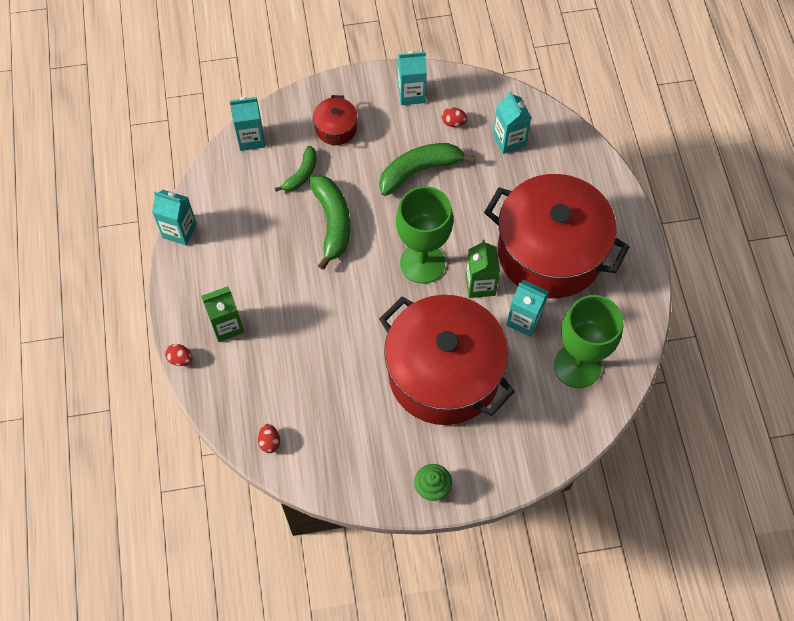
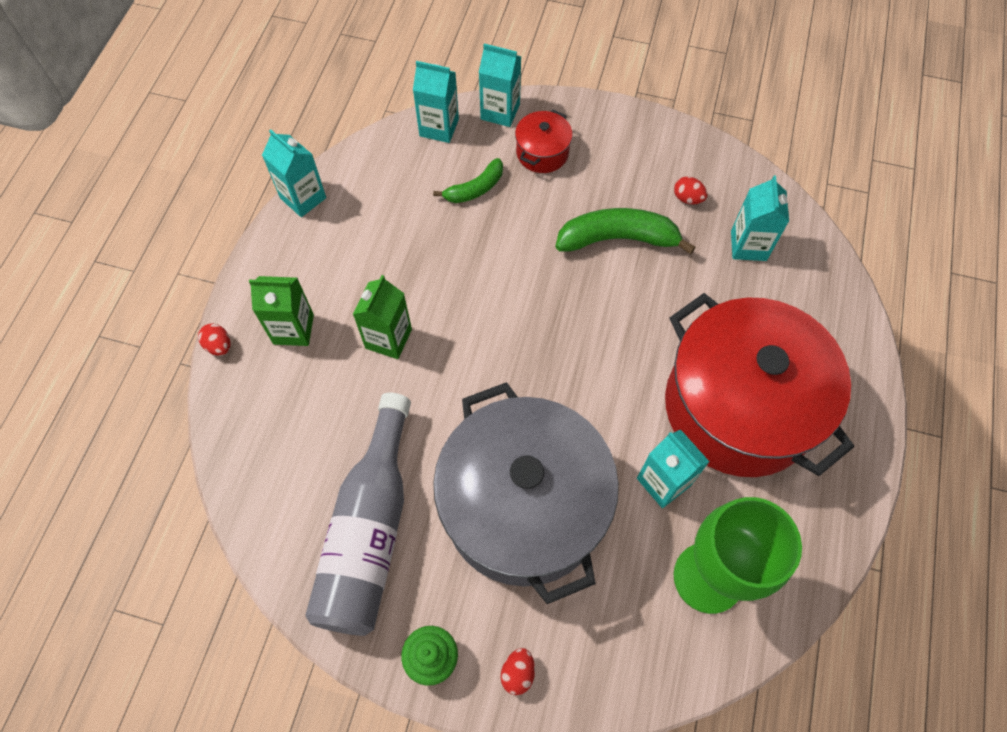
camera: 25 degrees right, 0 degrees up
red egg [258,424,280,453] -> red egg moved to [501,648,535,695]
green banana [309,175,350,270] -> none
red pot [379,295,515,425] -> grey pot [433,382,619,604]
green goblet [396,186,453,284] -> none
turquoise carton [398,51,427,105] -> turquoise carton moved to [479,43,521,127]
green carton [466,240,500,298] -> green carton moved to [353,275,412,359]
none -> grey bottle [305,393,411,636]

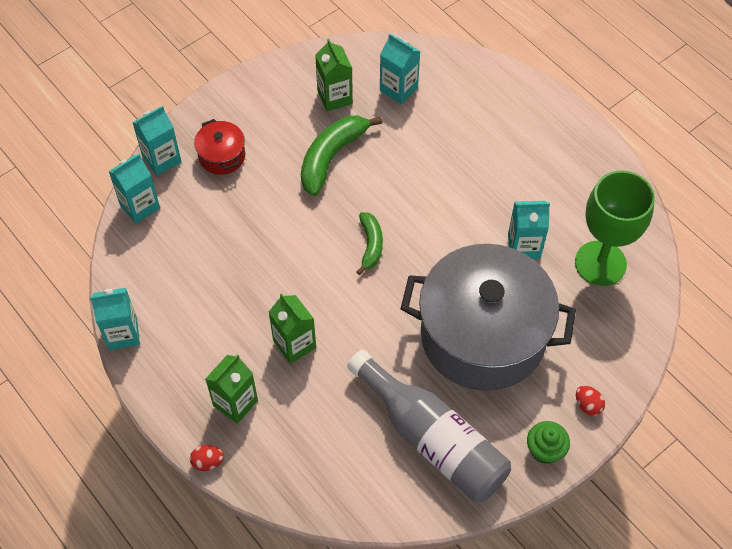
camera: 55 degrees left, 5 degrees down
green banana [433,158,503,203] -> green banana moved to [357,212,383,275]
red pot [665,293,854,477] -> none
red egg [674,176,707,204] -> green carton [315,39,353,112]

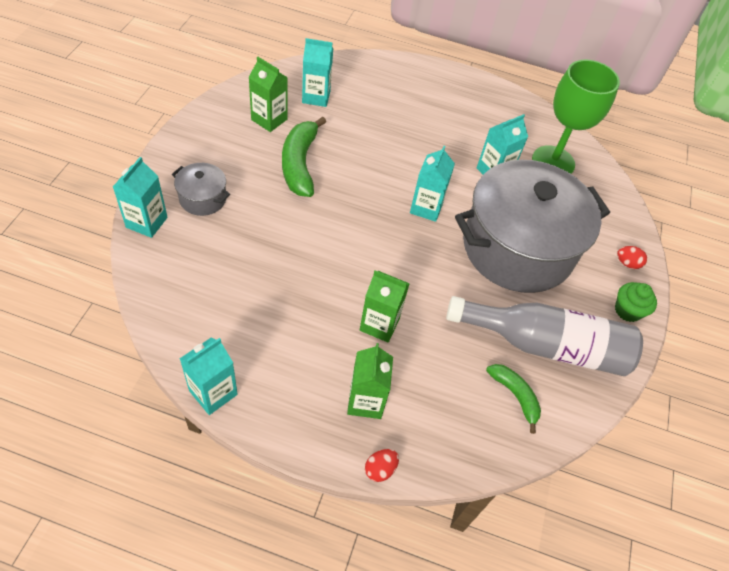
camera: 40 degrees left, 5 degrees down
turquoise carton [108,154,160,224] -> turquoise carton moved to [410,146,455,222]
red pot [194,119,245,175] -> grey pot [172,163,230,216]
green banana [357,212,383,275] -> green banana moved to [486,364,541,434]

